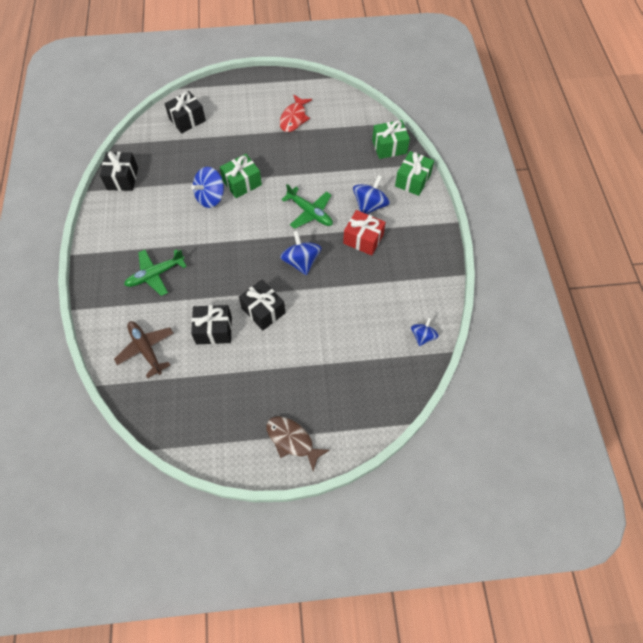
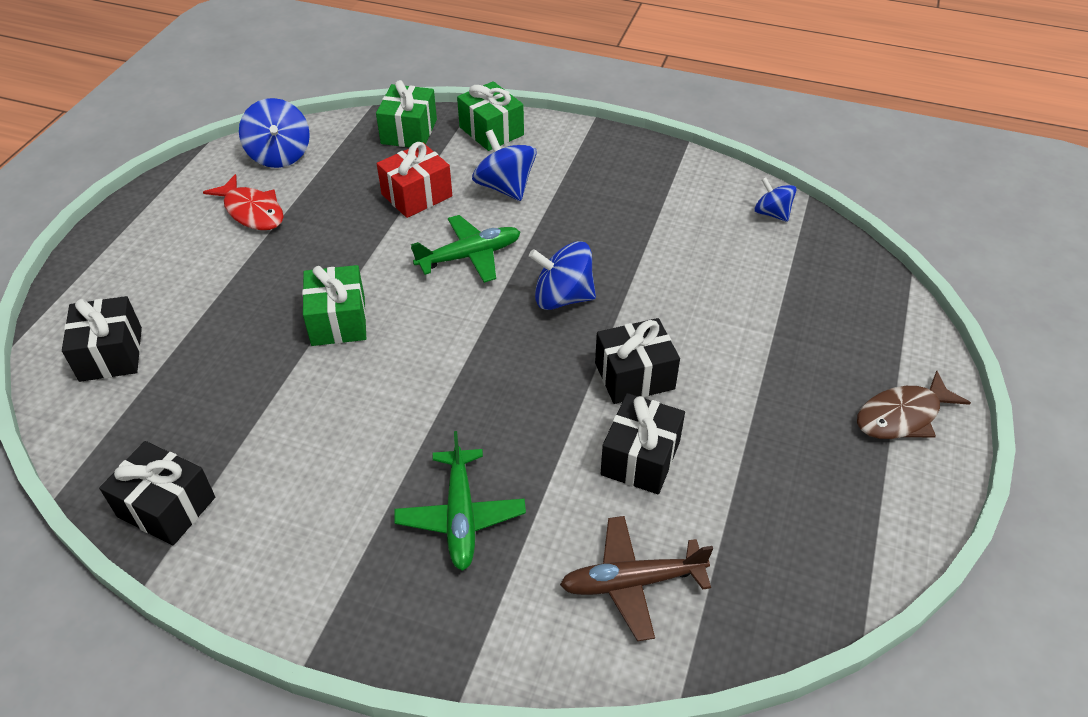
camera: 65 degrees left, 15 degrees down
blue spinning top [191,167,224,208] -> blue spinning top moved to [239,98,310,168]
red gift [343,210,386,256] -> red gift moved to [377,142,452,218]

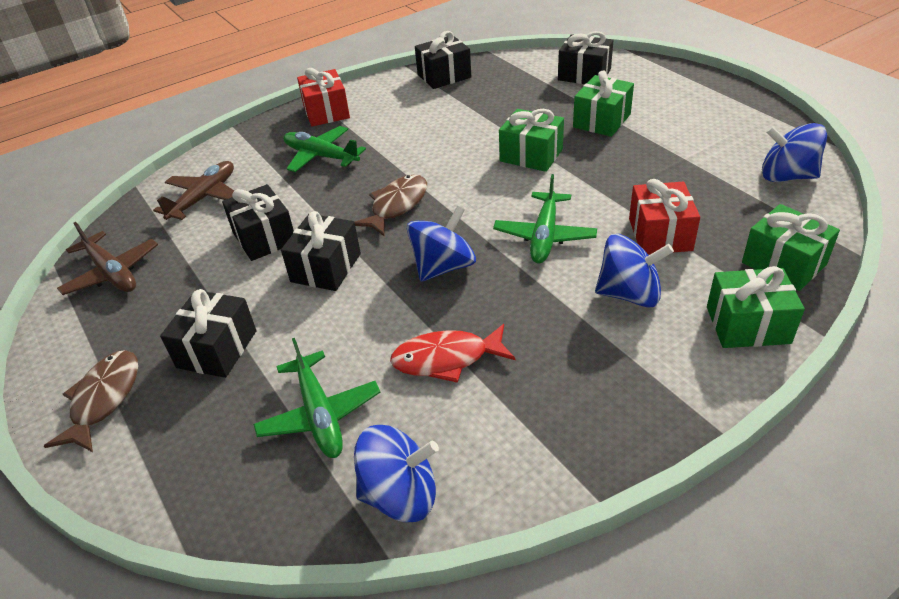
camera: 130 degrees right, 5 degrees down
red fish [203,174,284,230] -> red fish moved to [390,324,515,383]
blue spinning top [754,177,797,222] -> blue spinning top [354,425,439,522], size x1.56
none -> brown plane [57,222,158,295]
none -> black gift [160,289,257,378]
none -> green plane [253,338,381,458]
none -> red gift [297,68,350,127]
none -> brown fish [355,175,427,236]
none -> green gift [573,70,634,137]

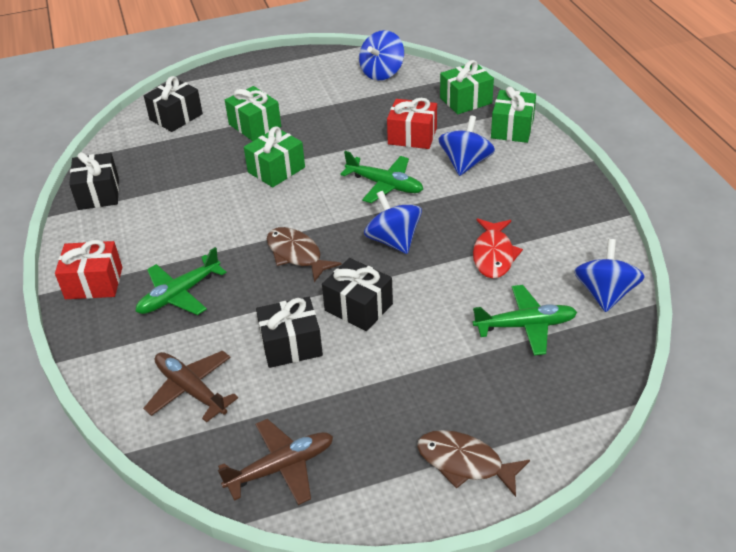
camera: 75 degrees left, 0 degrees up
black gift [160,289,257,378] -> none

